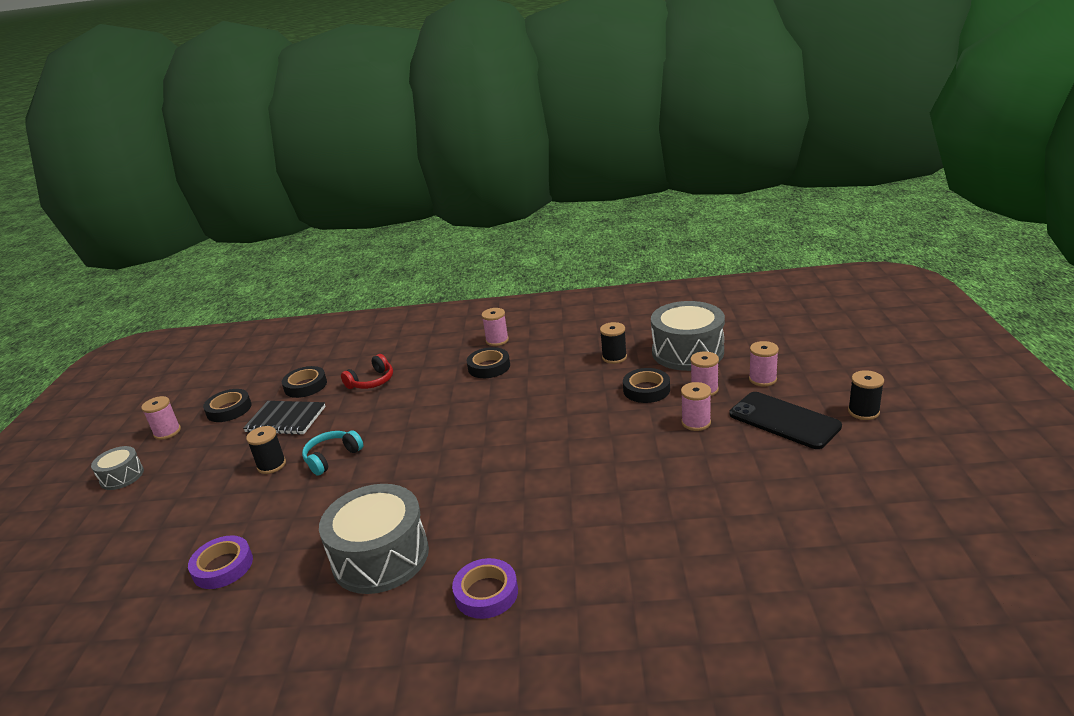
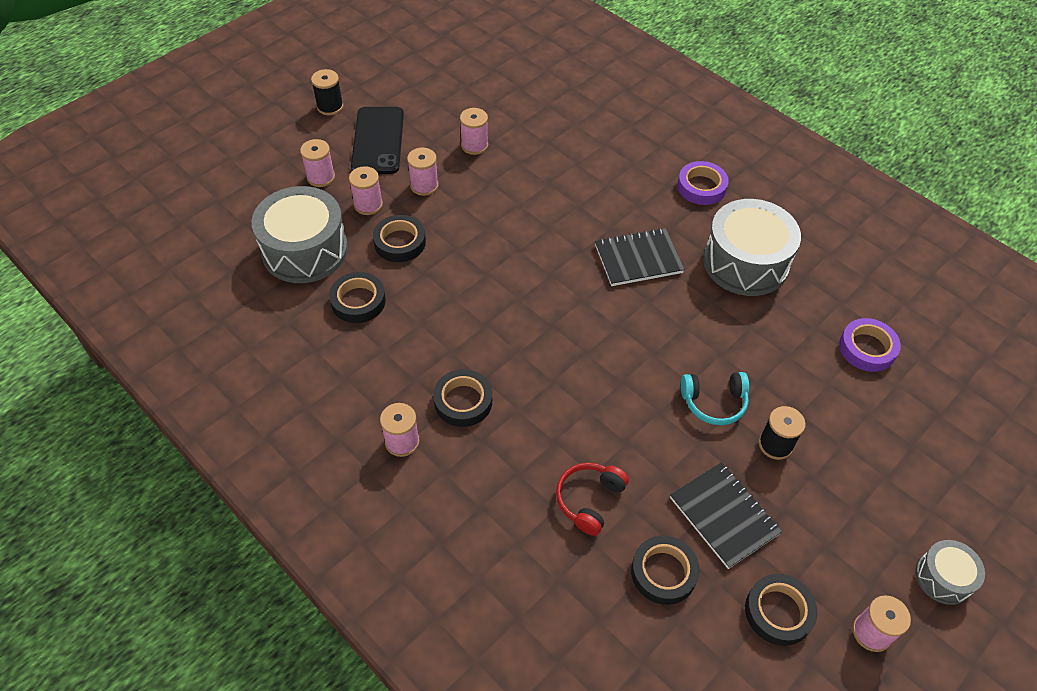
camera: 140 degrees left, 25 degrees up
red headphones [341,354,393,389] -> red headphones turned 60 degrees counterclockwise [556,463,629,536]
black spool [600,322,627,364] -> black tape [329,272,386,323]
none -> pink spool [460,108,488,155]
none -> black notebook [595,228,685,286]

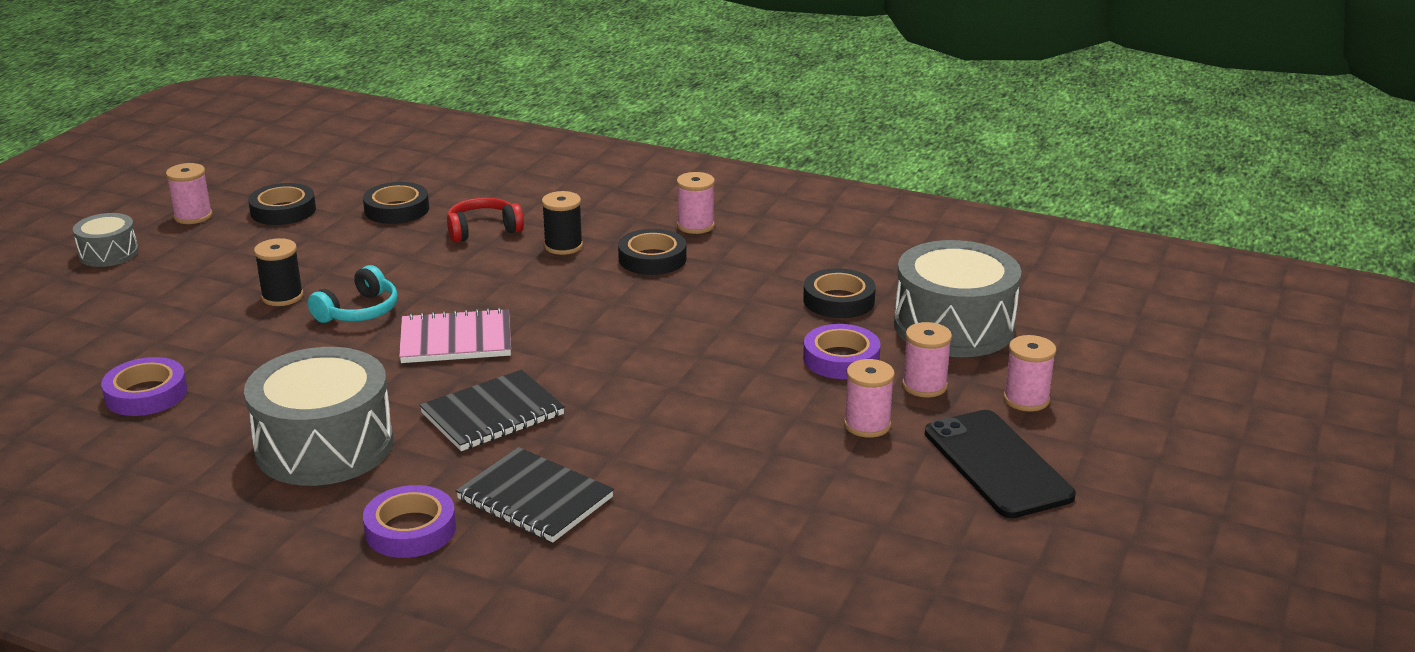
camera: 160 degrees right, 25 degrees down
black spool [311,69,343,115] -> black spool moved to [542,191,583,255]
black tape [373,215,426,262] -> purple tape [803,324,881,379]
pink spool [460,108,488,155] -> none
red headphones [556,463,629,536] -> red headphones turned 120 degrees counterclockwise [447,198,524,242]
black notebook [670,462,782,569] -> black notebook moved to [456,447,614,542]
turquoise headphones [681,372,749,425] -> turquoise headphones turned 150 degrees clockwise [308,265,398,323]
none -> pink notebook [399,308,511,363]

